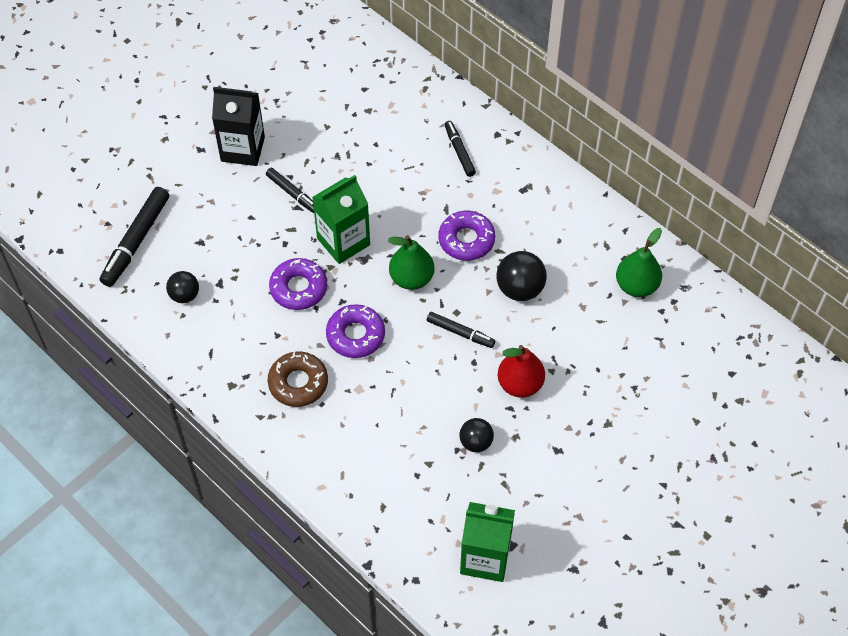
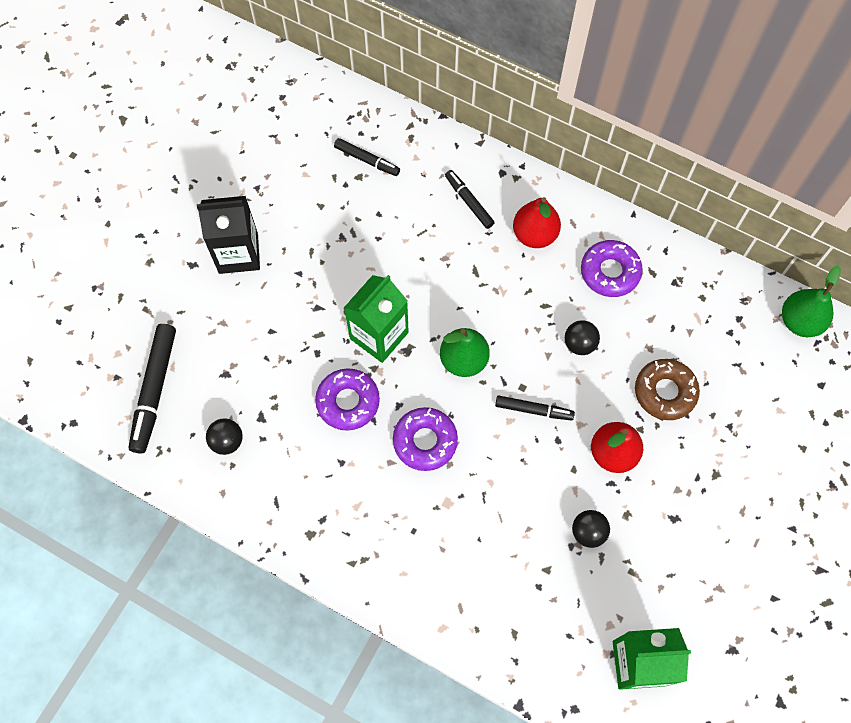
camera: 15 degrees left, 10 degrees up
black marker [266,168,314,213] -> black marker moved to [334,138,400,176]
brown donut [268,351,328,407] -> brown donut moved to [635,359,700,420]
purple donut [439,211,495,261] -> purple donut moved to [581,240,643,297]
black ball [497,251,547,301] -> black ball [565,320,600,355], size x0.65
green pear [616,228,662,297] -> green pear moved to [782,265,841,337]
none -> red pear [513,197,561,248]

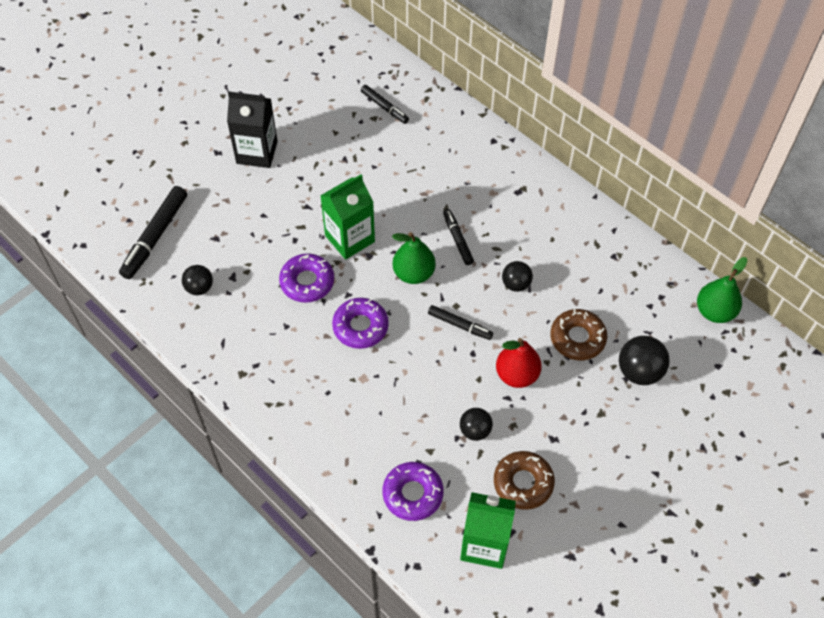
camera: 15 degrees right, 10 degrees down
black marker [445,170,495,229] -> black marker moved to [443,209,474,265]
red pear [513,197,561,248] -> none
purple donut [581,240,643,297] -> purple donut moved to [382,462,444,521]
none -> brown donut [494,451,555,510]
none -> black ball [619,336,669,385]

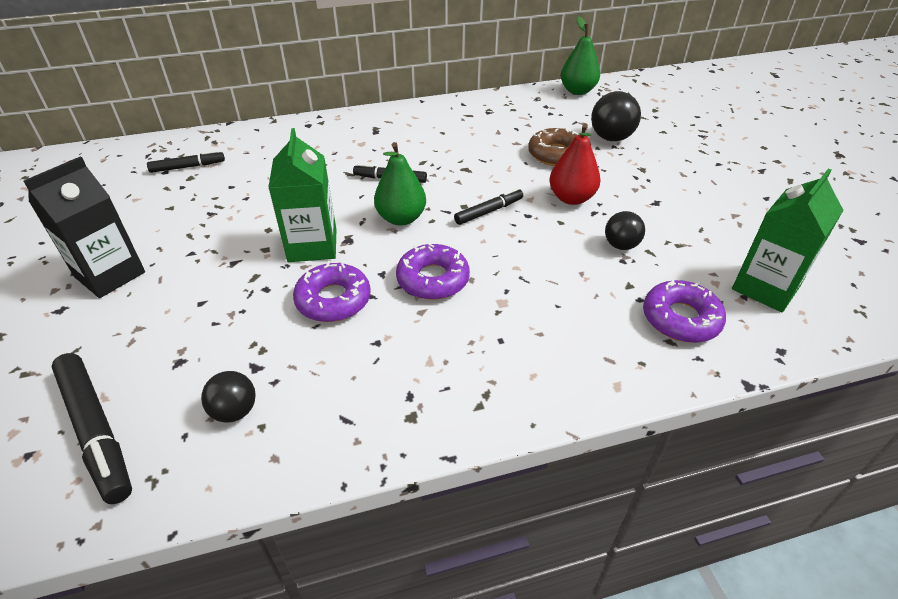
camera: 60 degrees left, 15 degrees down
brown donut [494,451,555,510] -> none
black ball [502,261,533,292] -> none

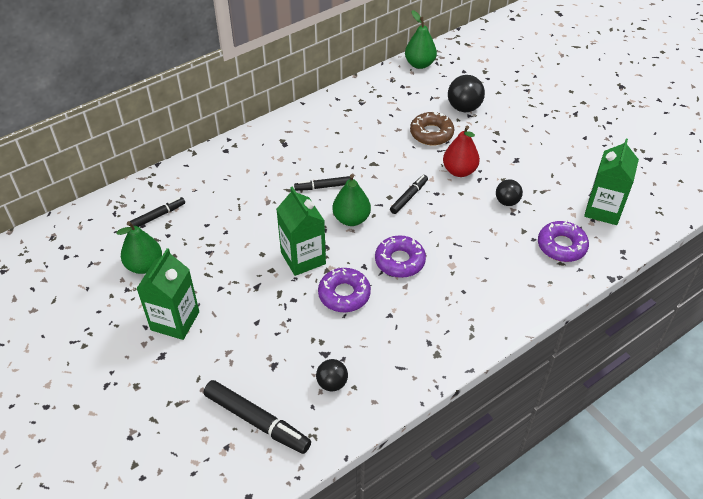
camera: 20 degrees left, 5 degrees up
black carton [23,156,145,298] -> green carton [136,248,199,340]
none -> green pear [116,221,162,274]

